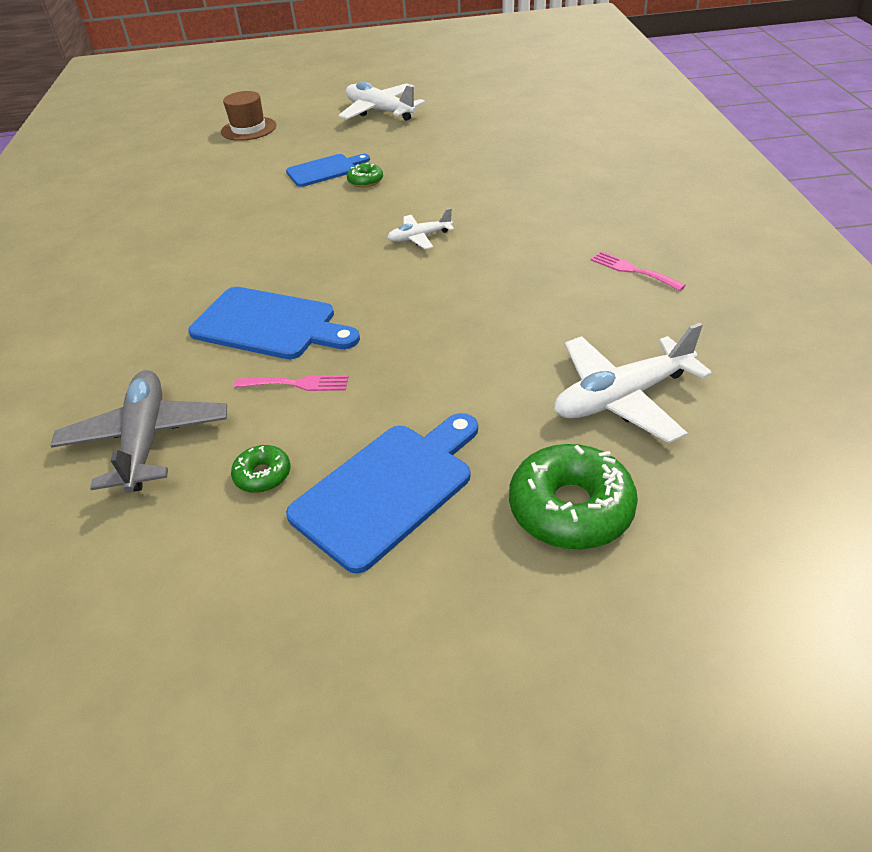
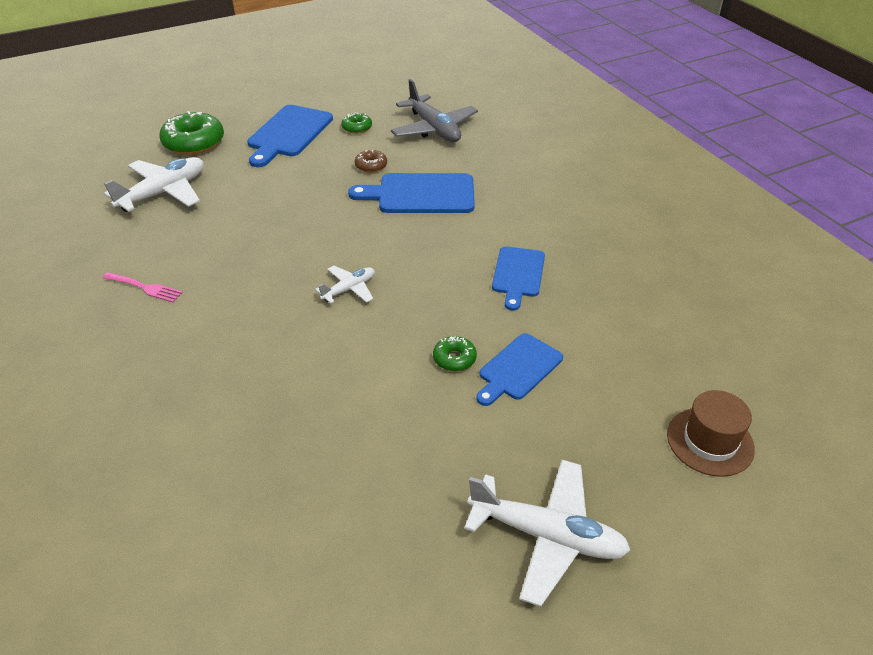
camera: 155 degrees right, 0 degrees up
pink fork [234,375,349,391] -> brown donut [355,150,387,173]
none -> blue cutting board [492,247,545,311]

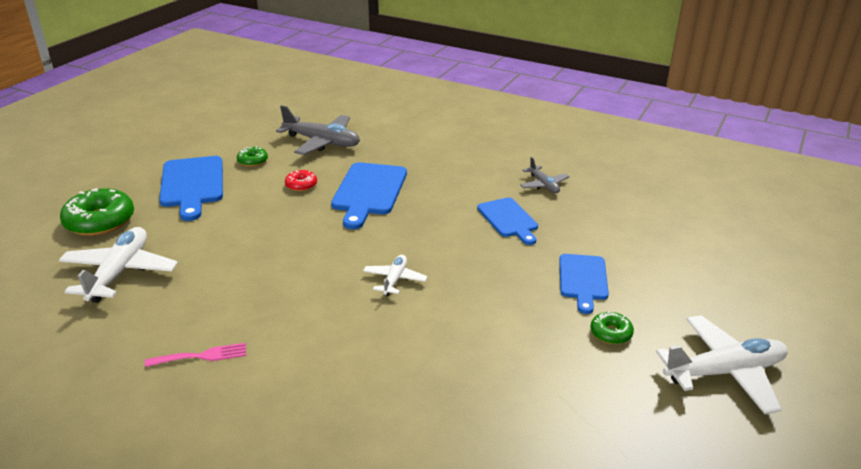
camera: 35 degrees left, 10 degrees down
blue cutting board [348,173,475,213] -> blue cutting board turned 45 degrees counterclockwise [331,162,407,229]
brown donut [355,150,387,173] -> red donut [285,170,317,191]
green donut [433,336,477,371] -> green donut moved to [590,311,634,344]
brown hat [667,390,755,477] -> none
none -> grey plane [520,157,569,193]

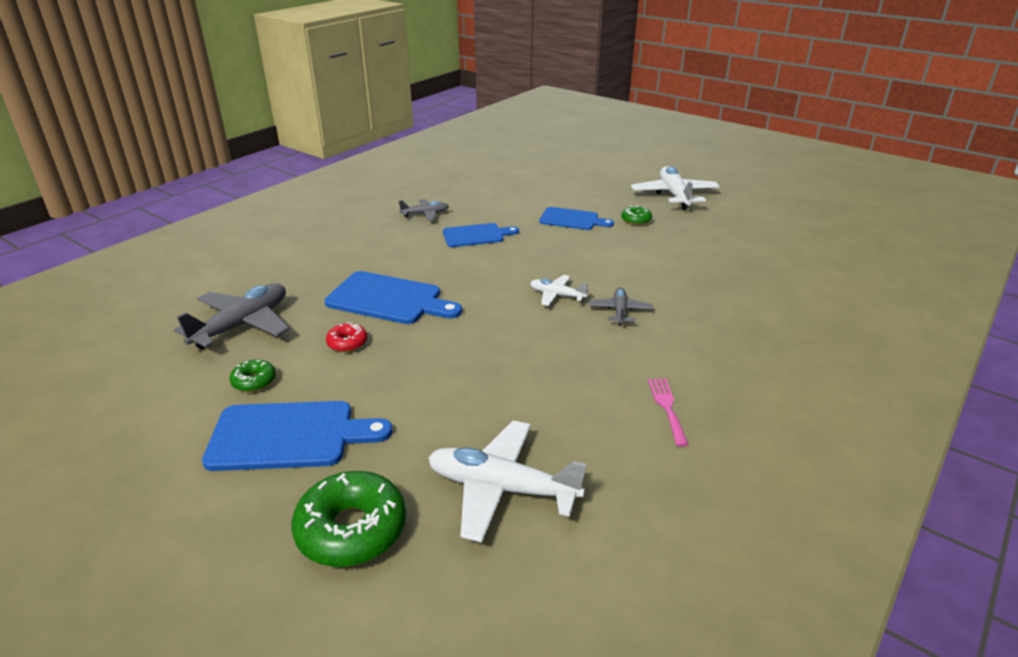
camera: 80 degrees left, 0 degrees up
none -> grey plane [588,287,653,326]

